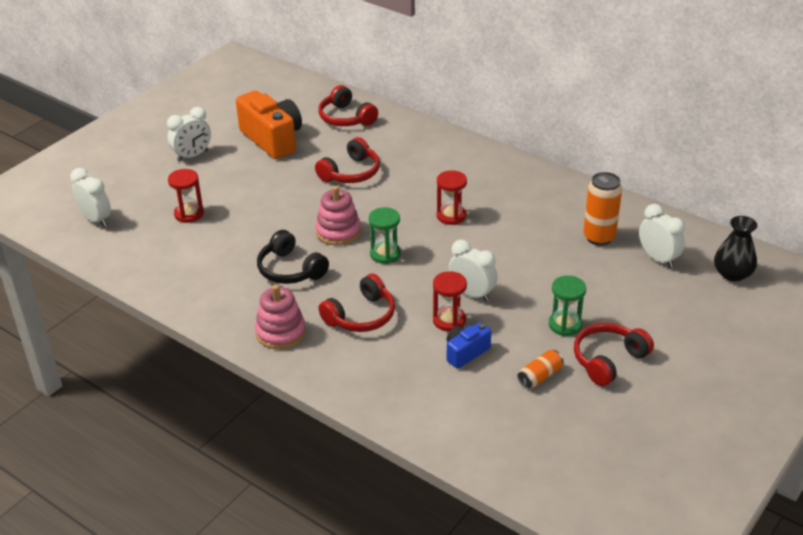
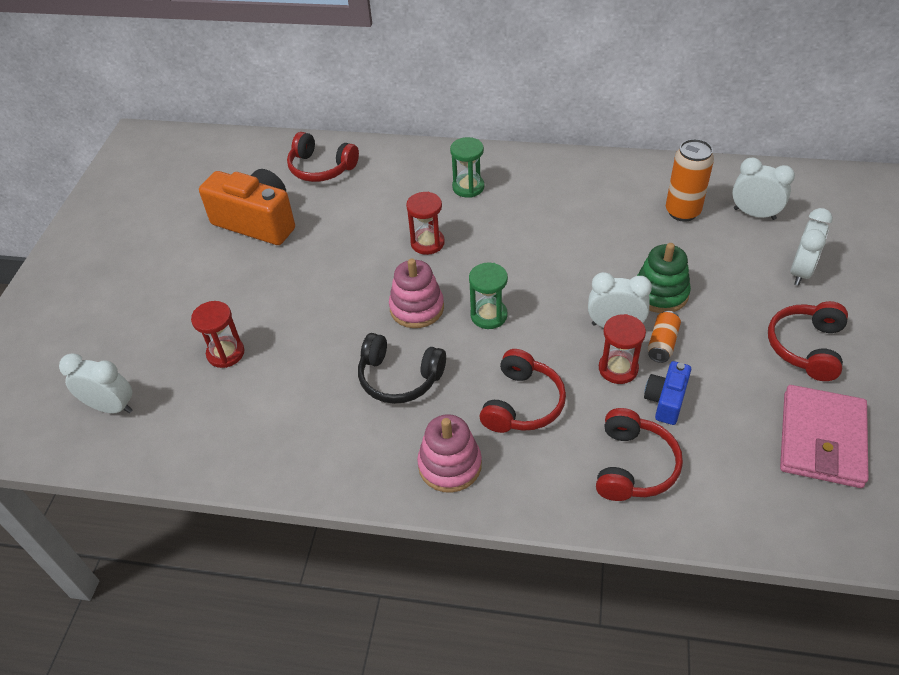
camera: 25 degrees left, 10 degrees up
white clock [167,107,211,161] -> white clock moved to [791,208,833,286]
red headphones [315,137,380,183] -> red headphones moved to [596,408,683,501]
red hourglass [437,170,467,225] -> red hourglass moved to [406,192,445,255]
orange can [517,350,564,389] -> orange can moved to [648,311,681,363]
green hourglass [549,275,586,336] -> green hourglass moved to [450,137,485,198]
black vase [714,216,758,282] -> none
none -> green stacking toy [637,243,691,313]
none -> pink wallet [780,385,869,488]

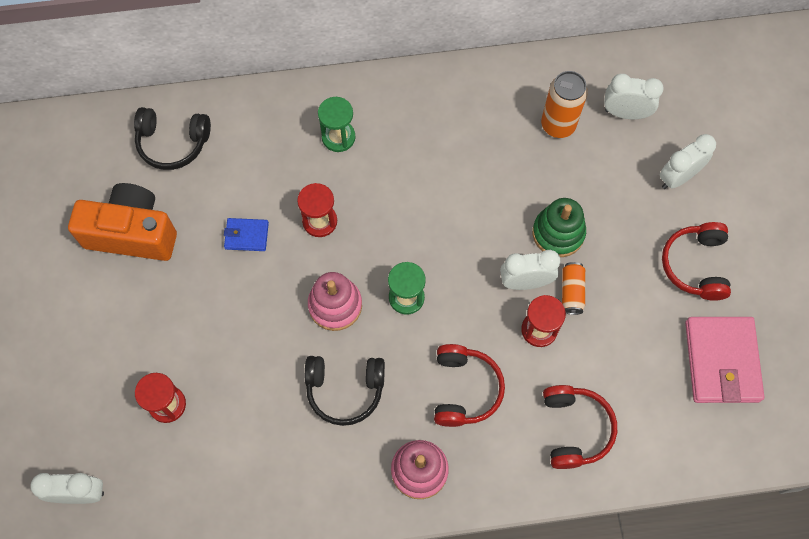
camera: 20 degrees left, 20 degrees up
red headphones [287,132,359,182] -> black headphones [134,107,211,170]
blue camera [644,361,691,425] -> none
white clock [791,208,833,286] -> white clock turned 135 degrees counterclockwise [660,134,716,189]
none -> blue wallet [224,218,269,251]

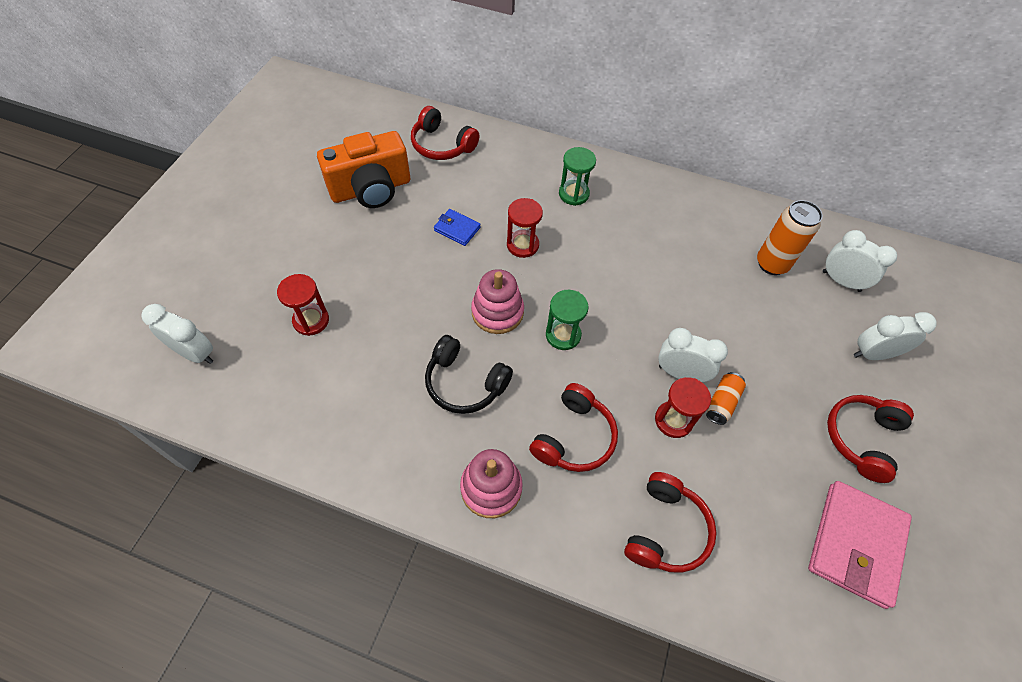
camera: 25 degrees right, 10 degrees down
orange camera [68,183,177,261] -> orange camera turned 120 degrees clockwise [317,131,410,208]
black headphones [134,107,211,170] -> red headphones [411,106,480,160]
green stacking toy [532,198,586,257] -> none

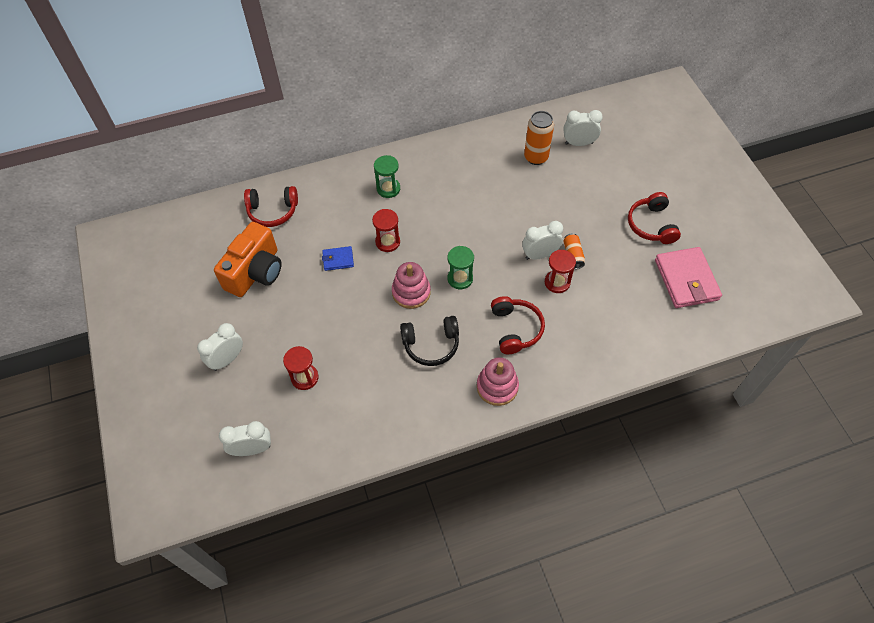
camera: 35 degrees left, 0 degrees up
red headphones [624,472,717,573] -> none
white clock [854,312,937,360] -> white clock moved to [197,323,243,371]

